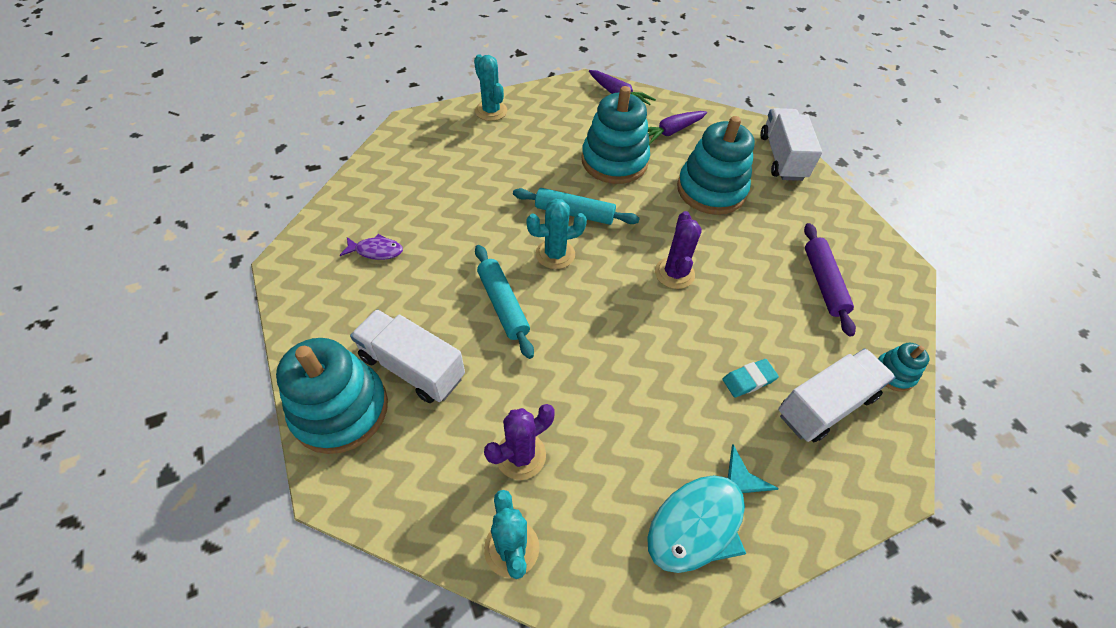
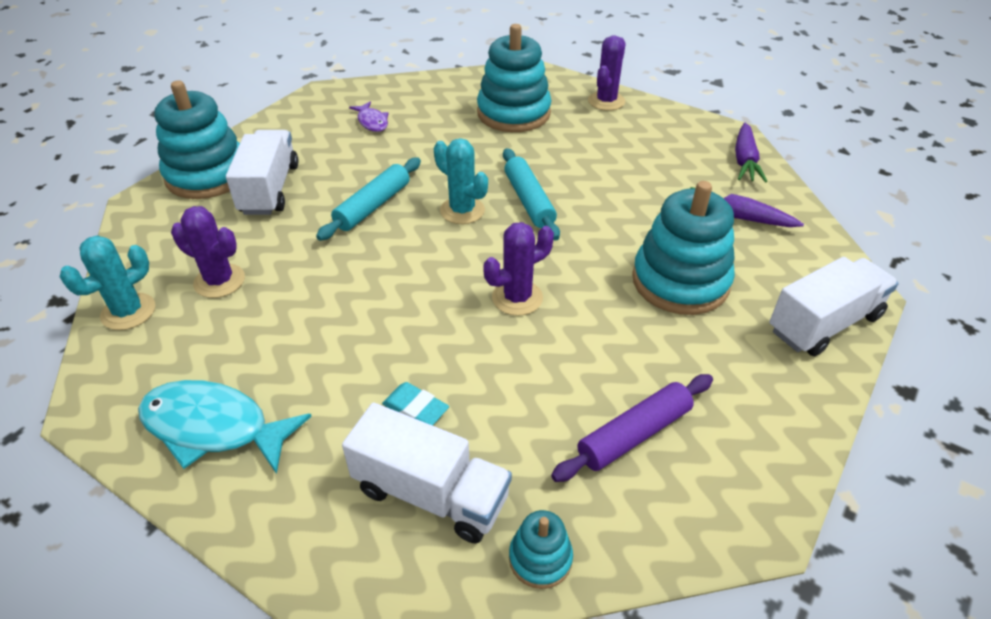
camera: 60 degrees right, 10 degrees down
turquoise cactus [474,54,507,121] -> purple cactus [588,35,626,111]
turquoise stacking toy [582,86,650,184] -> turquoise stacking toy moved to [477,24,552,132]

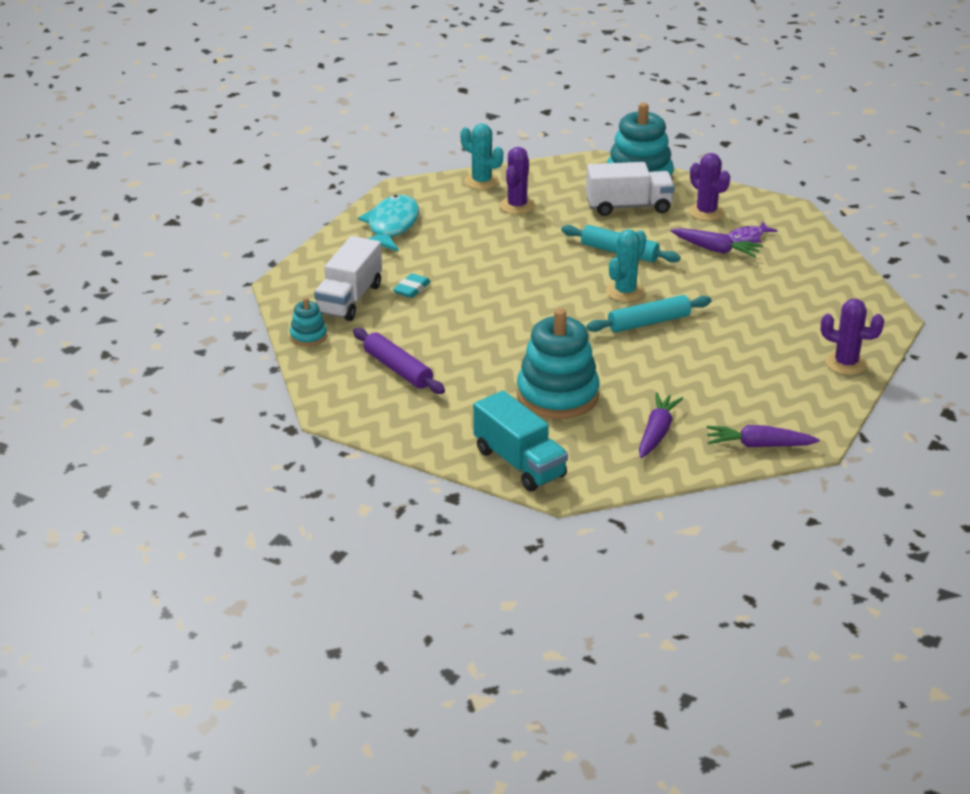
camera: 85 degrees right, 10 degrees down
turquoise stacking toy [477,24,552,132] -> none
purple cactus [483,222,554,316] -> purple cactus moved to [689,153,730,221]
white truck [769,257,899,356] -> turquoise truck [473,391,568,491]
none -> purple carrot [671,228,763,257]

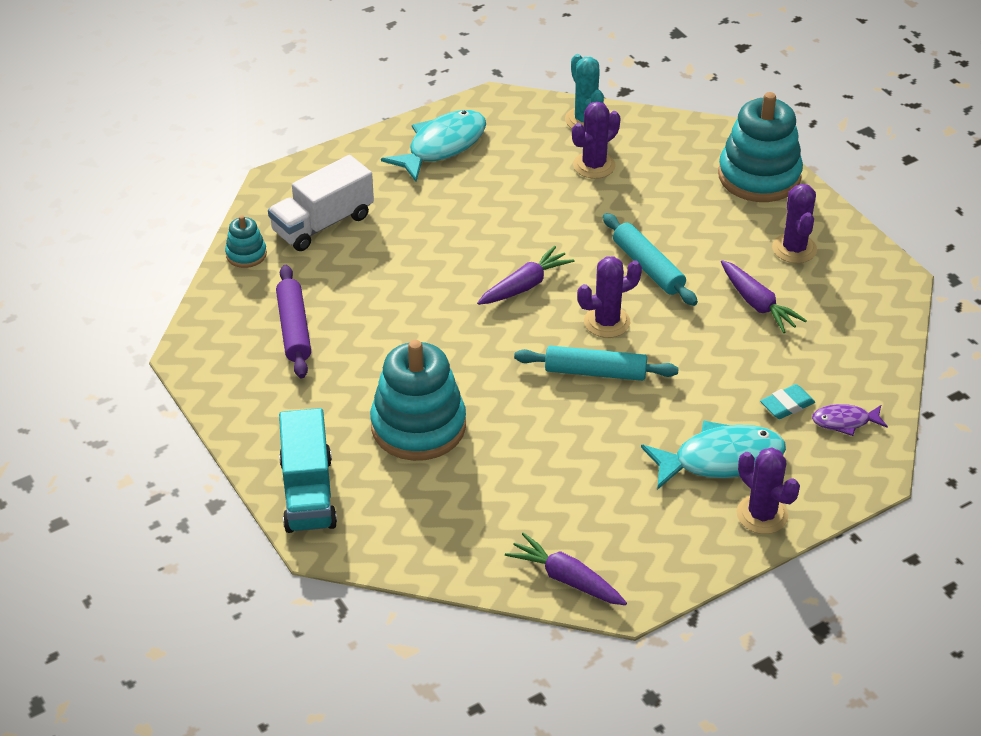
camera: 30 degrees right, 10 degrees up
turquoise eraser [393,273,431,298] -> turquoise eraser moved to [760,384,815,419]
white truck [586,162,675,216] -> none
turquoise cactus [606,229,646,302] -> purple cactus [577,256,642,338]
purple carrot [639,392,683,458] -> purple carrot moved to [477,246,574,305]
purple fish [728,222,778,243] -> purple fish moved to [812,404,888,436]
none -> turquoise fish [641,420,786,490]

